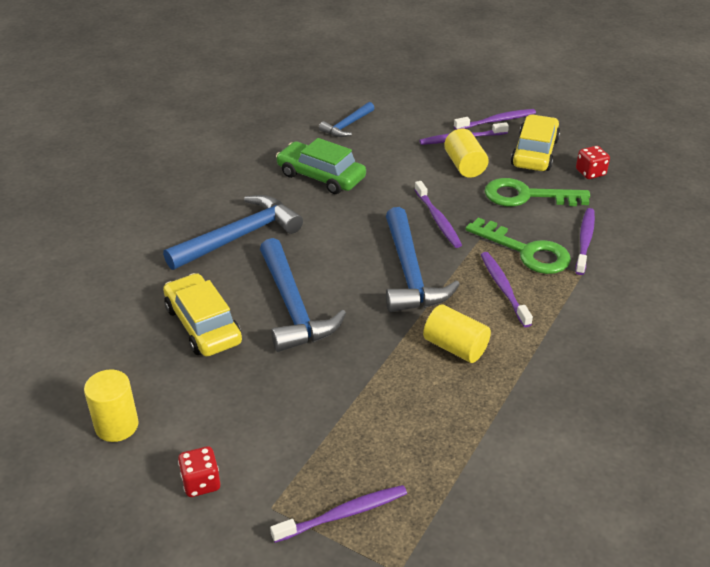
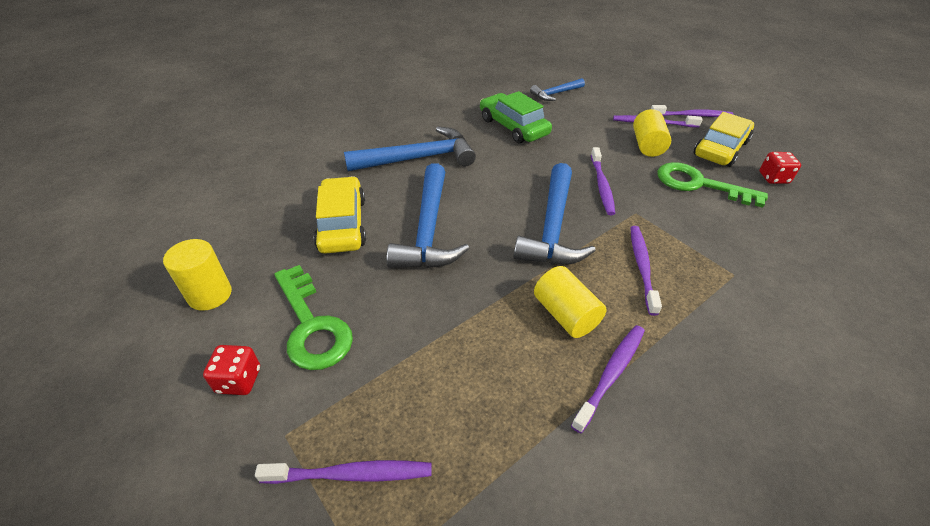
camera: 20 degrees right, 5 degrees up
green key [465,217,571,274] -> green key moved to [274,265,353,370]
purple toothbrush [575,208,595,275] -> purple toothbrush moved to [571,325,645,434]

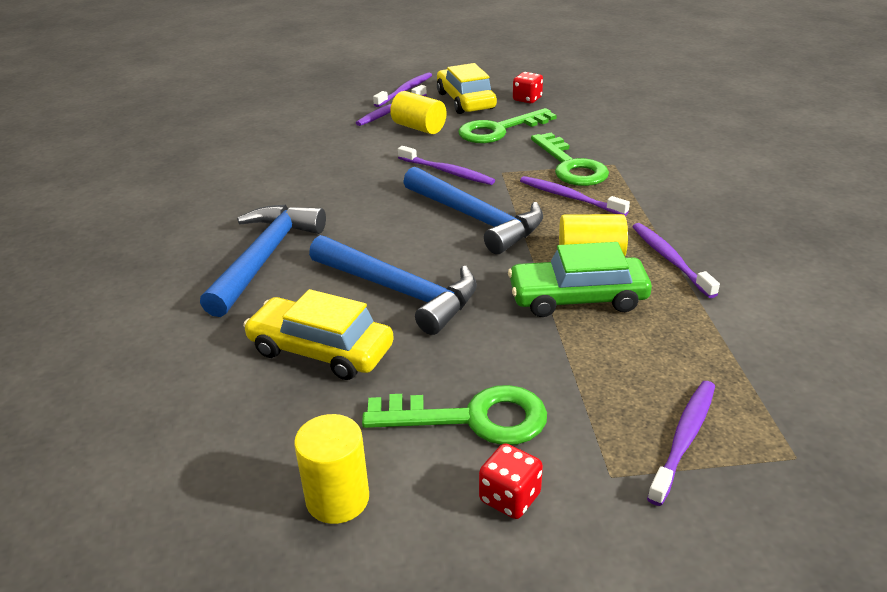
camera: 55 degrees left, 10 degrees down
green car [480,91,552,143] -> green car moved to [508,242,652,317]
blue hammer [530,78,585,101] -> none
none -> green key [531,133,609,186]

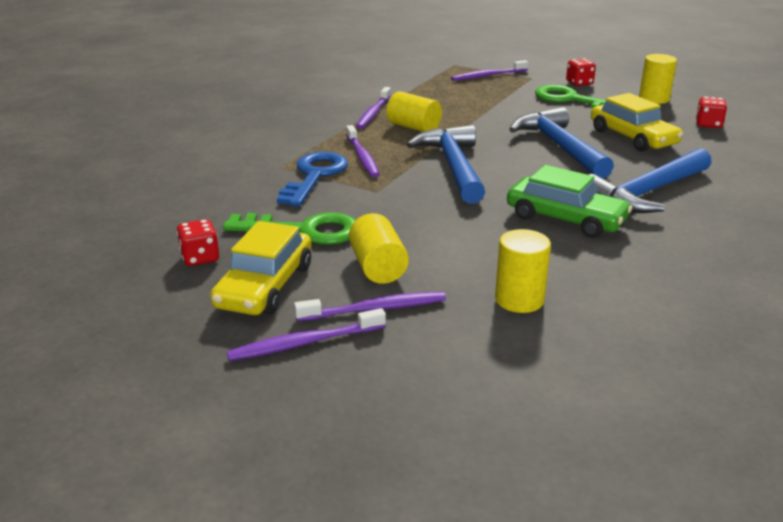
camera: 145 degrees left, 5 degrees down
purple toothbrush [398,146,495,185] -> none
green car [508,242,652,317] -> green car moved to [507,165,632,238]
green key [531,133,609,186] -> blue key [277,152,348,206]
none -> yellow cylinder [495,229,551,313]
none -> red dice [696,97,727,128]

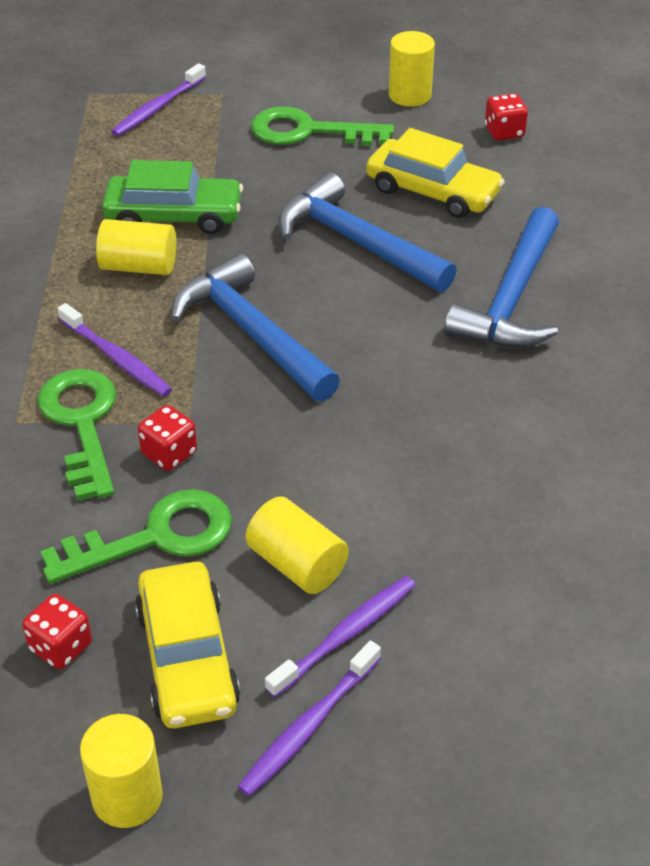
camera: 30 degrees left, 15 degrees up
blue key [277,152,348,206] -> green key [37,369,116,501]
purple toothbrush [356,87,391,129] -> none
yellow cylinder [495,229,551,313] -> yellow cylinder moved to [80,714,163,828]
green car [507,165,632,238] -> green car moved to [102,160,243,234]
red dice [566,58,596,86] -> red dice moved to [138,405,197,471]

